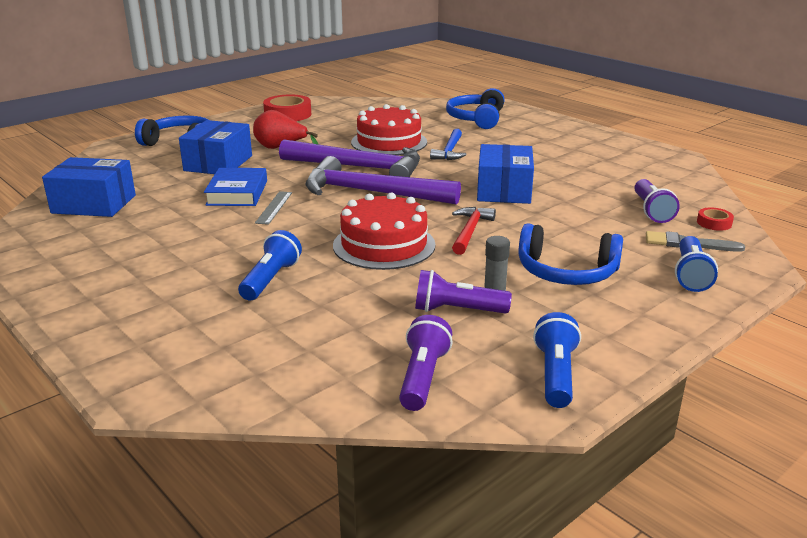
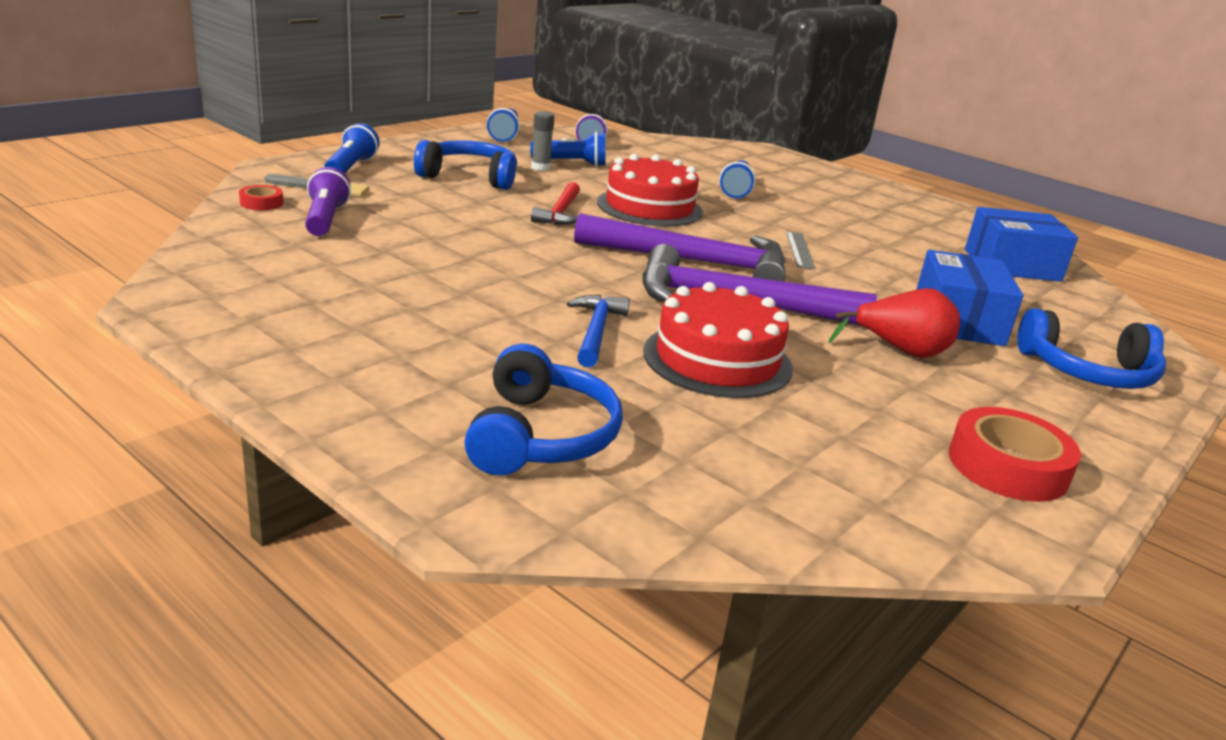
camera: 170 degrees right, 0 degrees up
blue book [204,168,267,206] -> none
purple flashlight [415,270,512,314] -> blue flashlight [530,132,605,167]
blue box [477,144,534,204] -> none

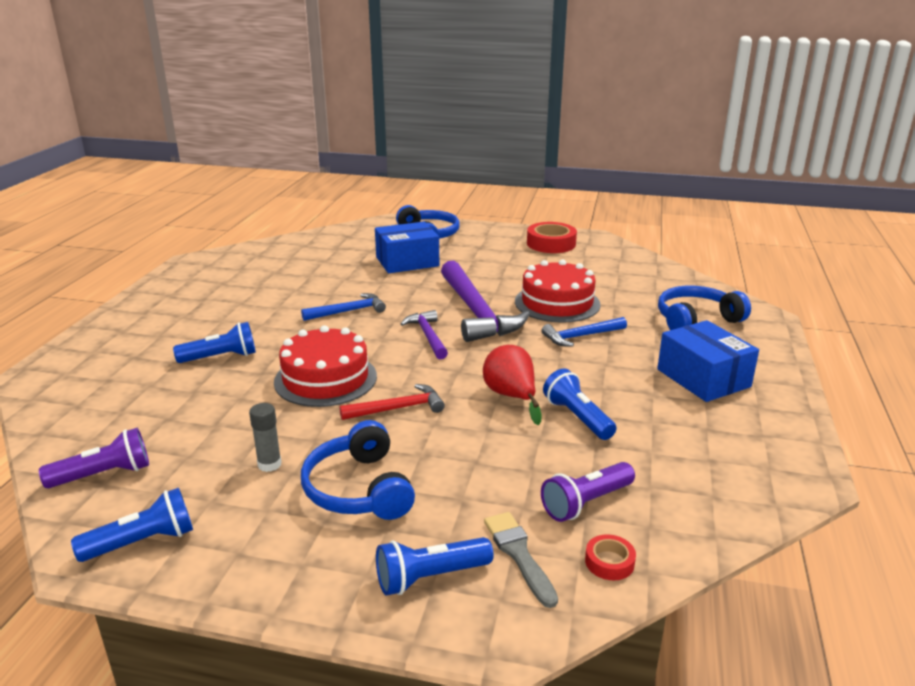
camera: 115 degrees left, 0 degrees up
blue flashlight [530,132,605,167] -> blue flashlight moved to [543,368,617,440]
purple hammer [574,213,786,281] -> purple hammer [400,310,448,359], size x0.53
grey ruler [786,231,815,269] -> blue hammer [301,293,386,321]
red pear [829,288,960,358] -> red pear moved to [483,345,542,425]
blue box [965,207,1078,282] -> blue box moved to [657,320,759,402]

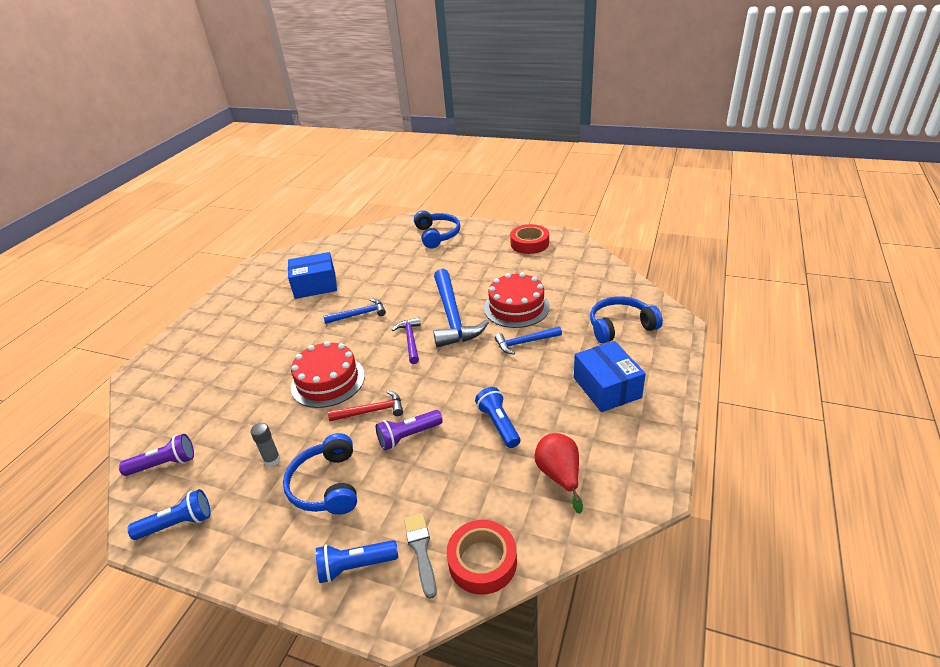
camera: 10 degrees right, 10 degrees up
blue flashlight [173,322,256,363] -> none
blue box [375,221,439,273] -> blue box moved to [288,252,337,299]
purple hammer [441,260,530,342] -> blue hammer [434,269,489,348]
red pear [483,345,542,425] -> red pear moved to [535,433,583,514]
purple flashlight [541,462,635,522] -> purple flashlight moved to [376,410,443,451]
red tape [585,534,636,580] -> red tape [446,520,517,595], size x1.97

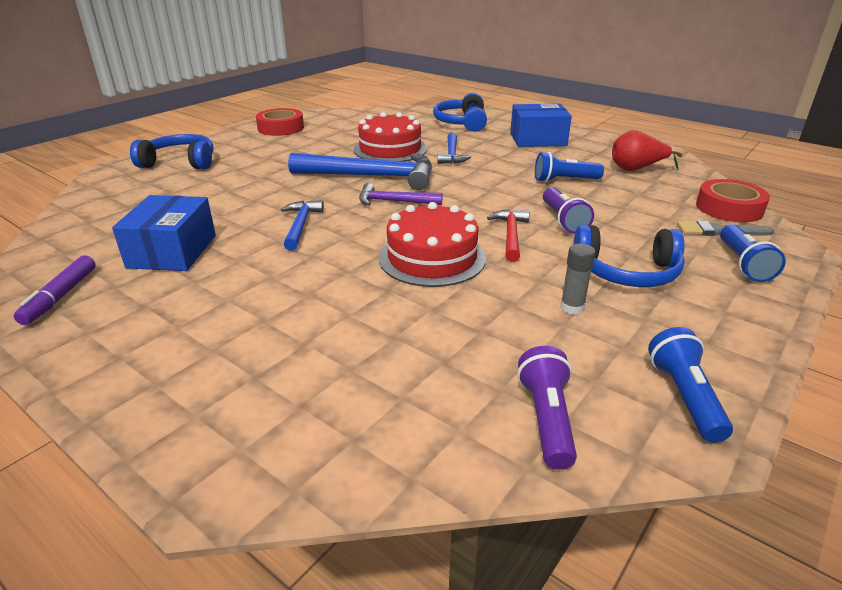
camera: 75 degrees left, 5 degrees down
none -> purple marker [14,255,96,325]

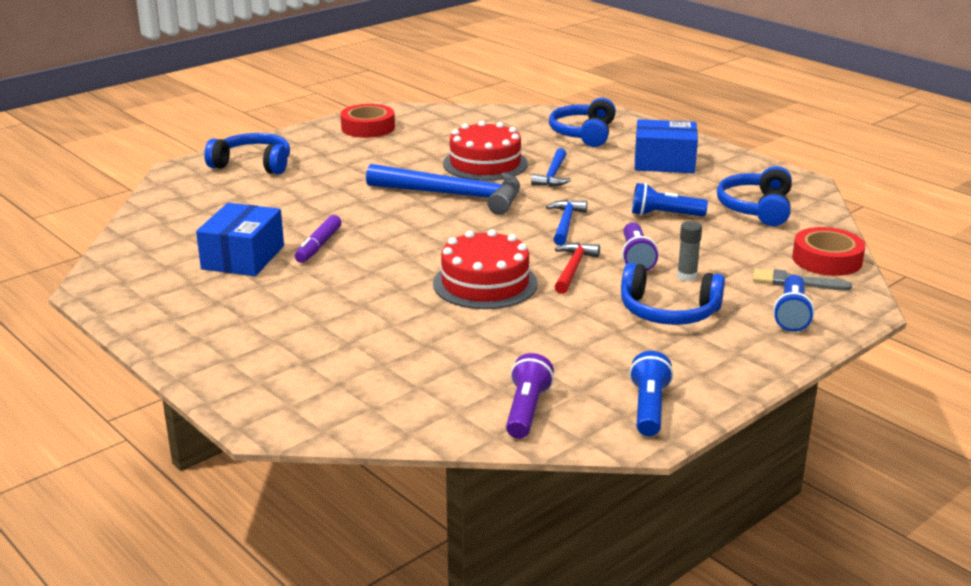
camera: 10 degrees right, 5 degrees down
purple marker [14,255,96,325] -> purple marker moved to [295,215,342,263]
blue hammer [281,200,324,251] -> blue hammer moved to [546,200,587,245]
purple hammer [359,183,443,206] -> none
grey glue stick [560,243,595,315] -> grey glue stick moved to [677,221,702,281]
red pear [612,130,682,171] -> blue headphones [717,166,792,226]

